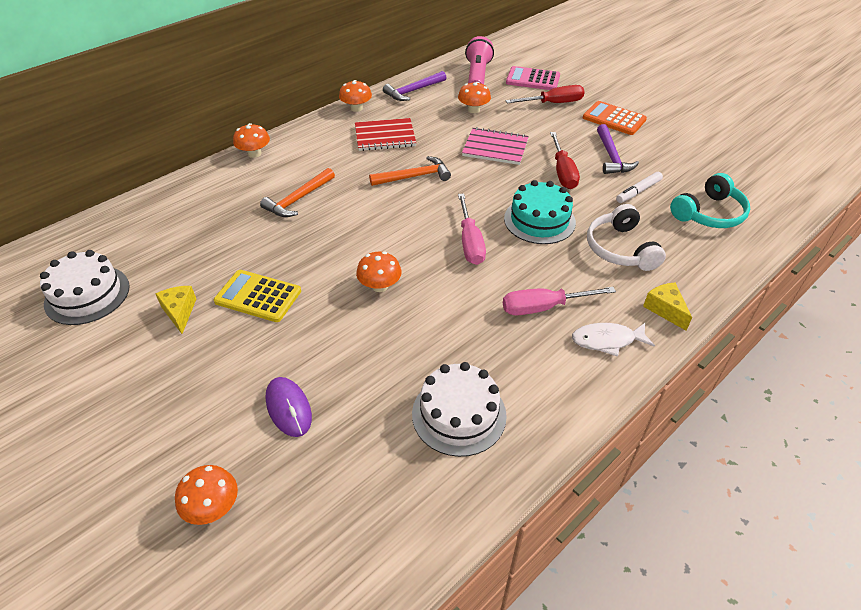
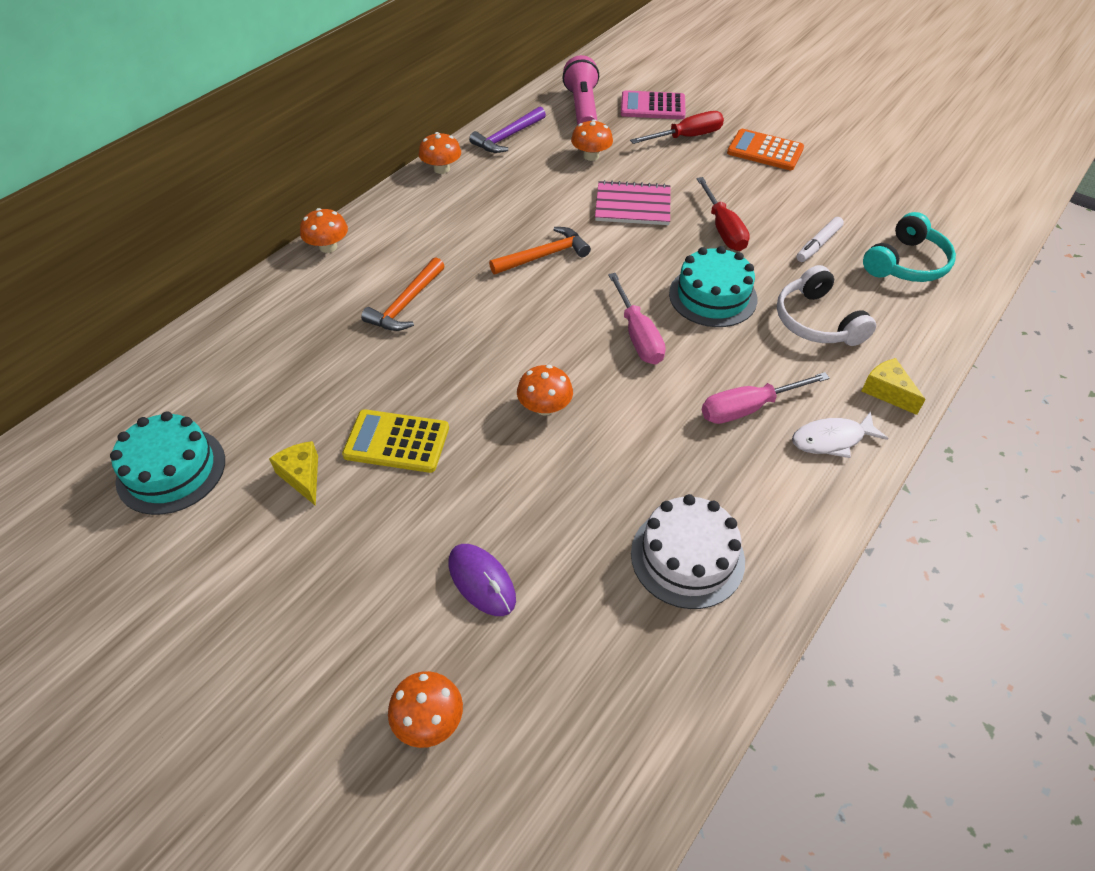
camera: 10 degrees left, 5 degrees up
white cake [40,250,130,325] -> turquoise cake [110,412,225,515]
red notebook [355,118,416,151] -> none
purple hammer [597,124,639,174] -> none

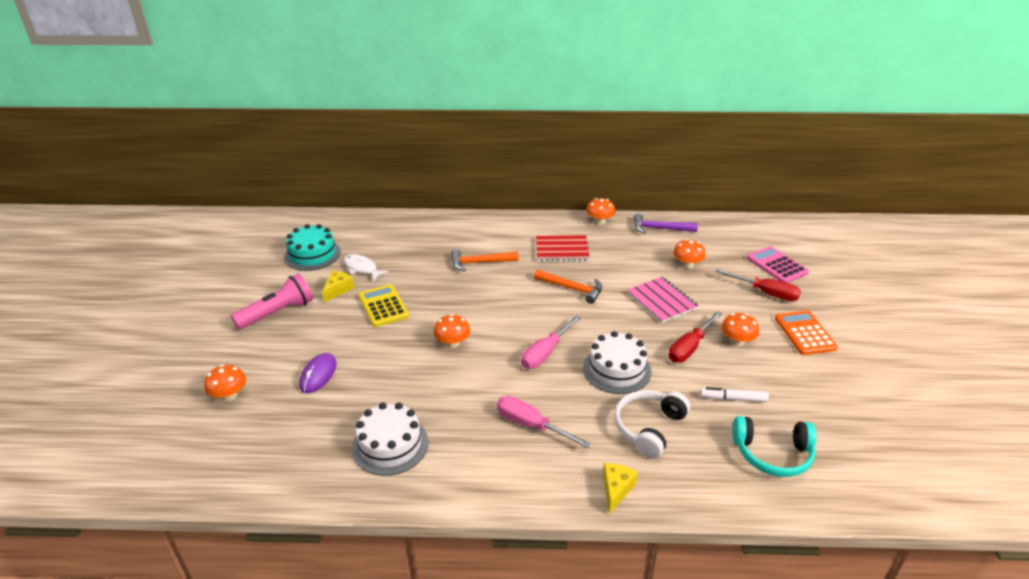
camera: 55 degrees right, 15 degrees down
orange mushroom [300,208,348,253] -> orange mushroom moved to [721,313,759,346]
pink flashlight [562,55,599,125] -> pink flashlight moved to [231,273,313,329]
turquoise cake [669,246,757,327] -> white cake [583,331,651,394]
white fish [792,411,889,458] -> white fish moved to [343,254,389,282]
none -> red notebook [536,235,590,262]

